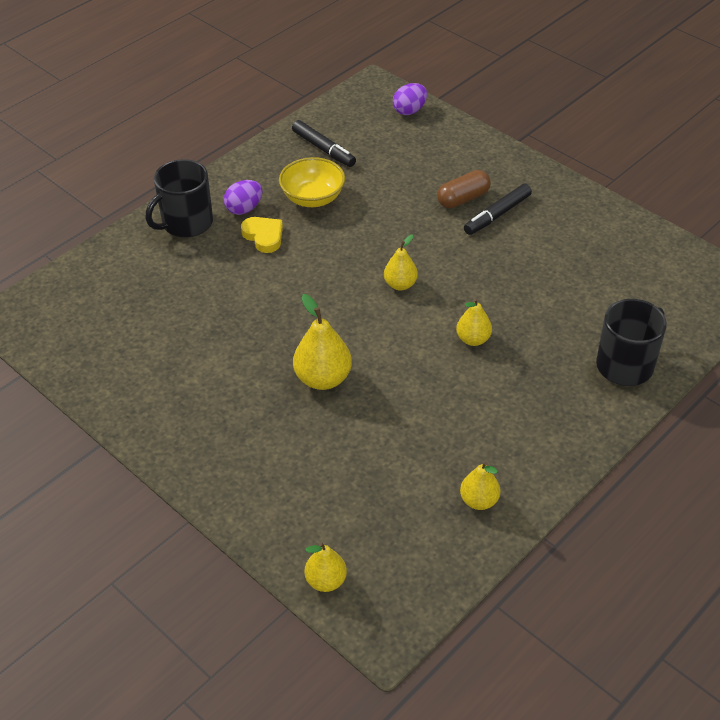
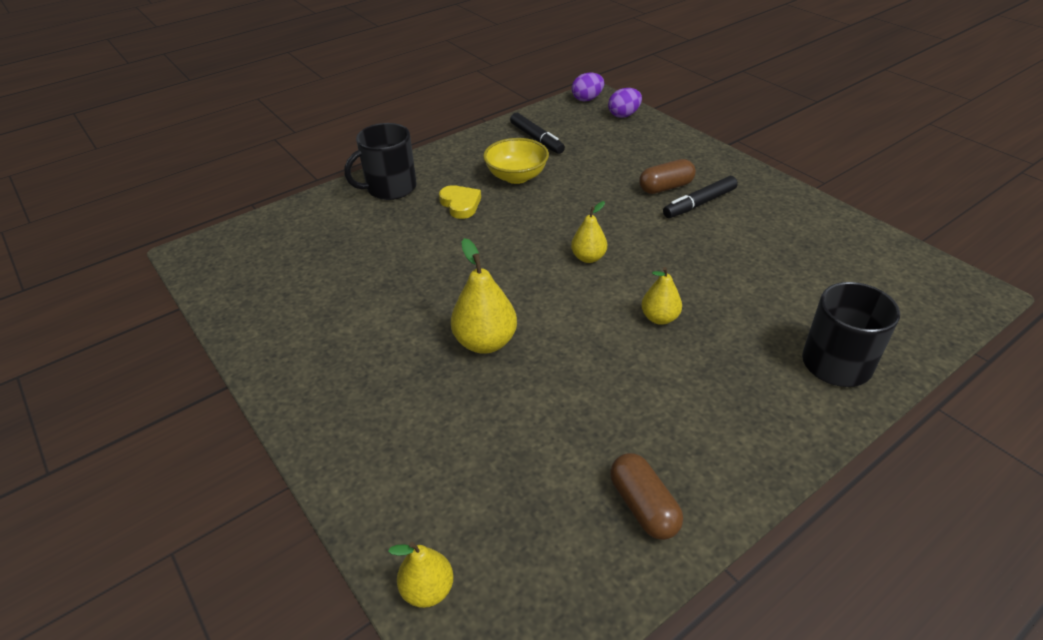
camera: 10 degrees right, 5 degrees down
purple egg [224,180,262,215] -> purple egg moved to [572,73,604,101]
yellow pear [460,462,501,510] -> brown capsule [610,453,683,540]

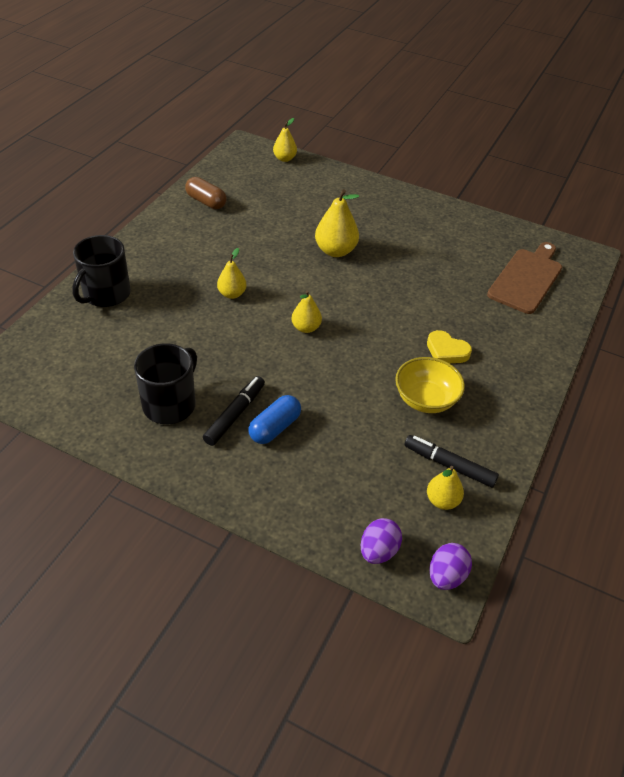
camera: 150 degrees right, 5 degrees up
black mug [344,123,417,200] -> black mug moved to [134,343,197,424]
brown capsule [639,159,696,194] -> blue capsule [249,395,301,444]
none -> yellow pear [427,466,464,510]
none -> brown cutting board [487,242,562,314]

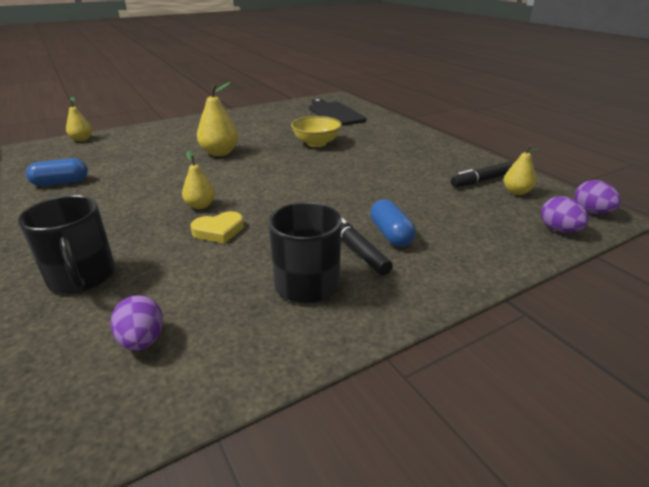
camera: 55 degrees left, 15 degrees down
brown capsule [185,177,227,209] -> blue capsule [26,158,88,186]
yellow pear [292,290,322,333] -> none
yellow bowl [395,357,465,413] -> yellow bowl moved to [291,116,342,147]
yellow heart [427,330,472,363] -> yellow heart moved to [191,211,244,243]
brown cutting board [487,242,562,314] -> black cutting board [309,99,366,126]
none -> purple egg [110,295,163,351]

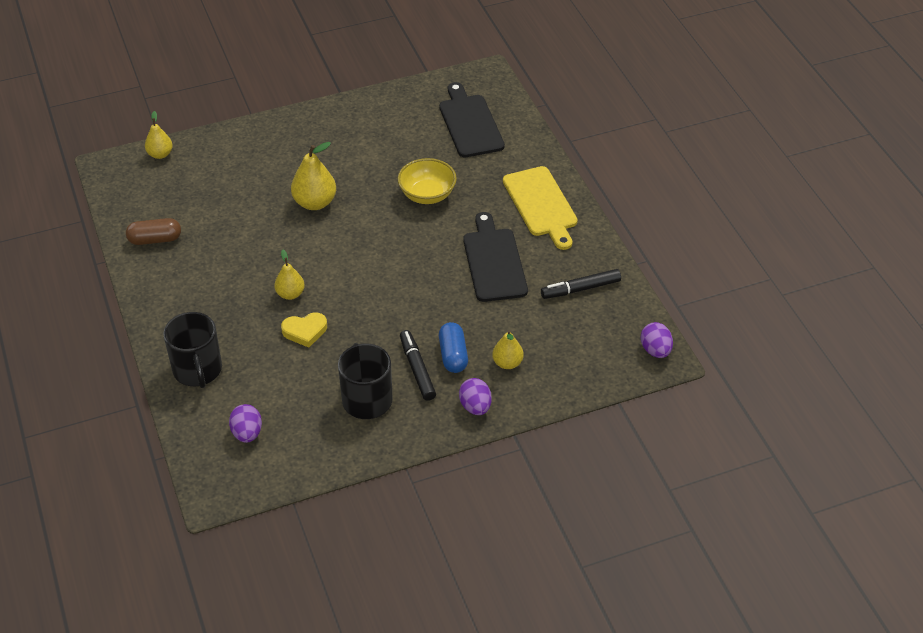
camera: 10 degrees right, 15 degrees up
blue capsule [26,158,88,186] -> brown capsule [126,218,181,245]
yellow pear [504,145,540,195] -> yellow pear moved to [492,330,524,369]
purple egg [541,196,589,233] -> purple egg moved to [459,378,492,415]
none -> black cutting board [463,212,528,302]
none -> yellow cutting board [503,166,578,250]

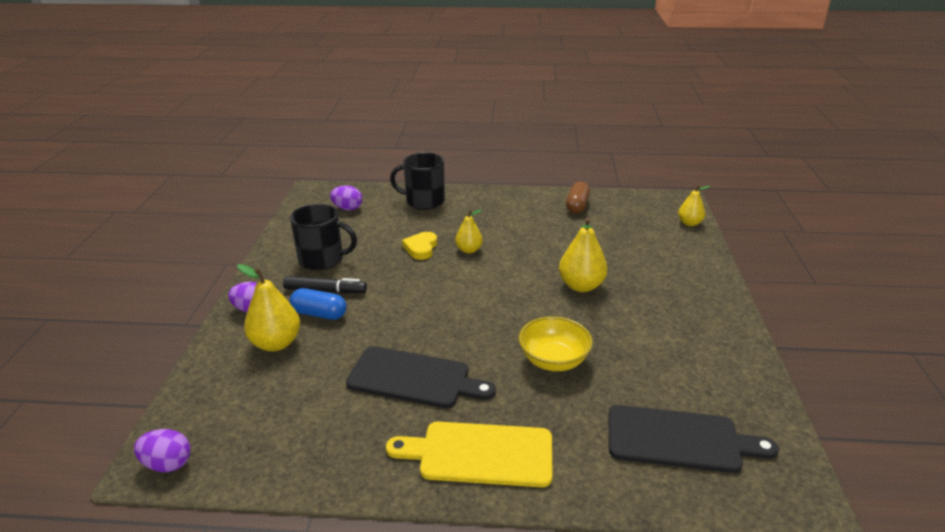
camera: 115 degrees right, 15 degrees down
yellow pear [492,330,524,369] -> yellow pear [237,264,300,351], size x1.60
black marker [541,269,621,299] -> none

